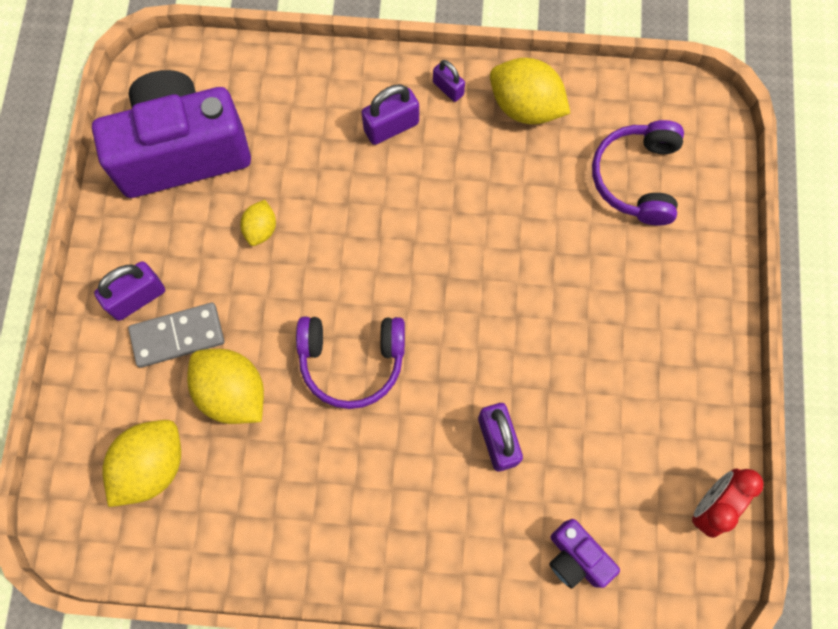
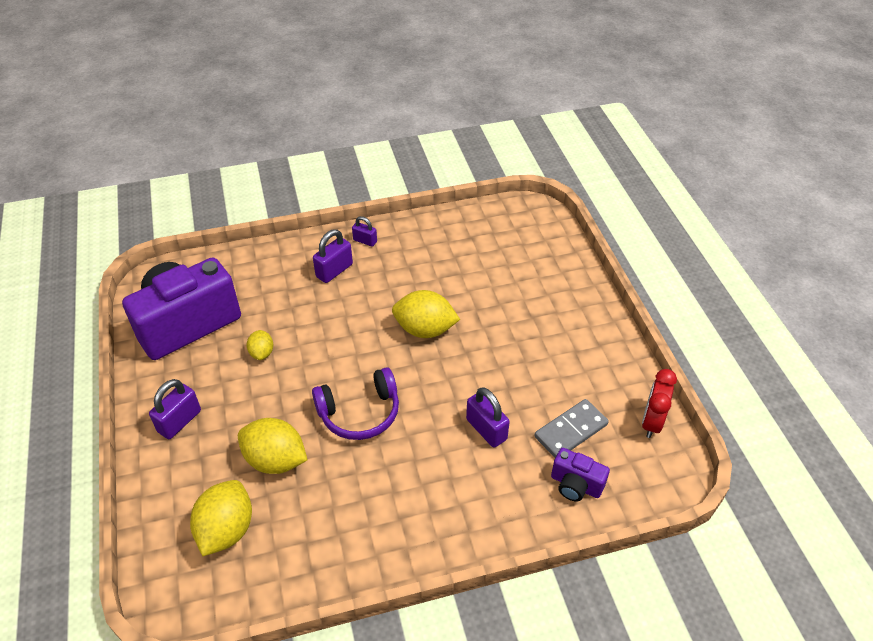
camera: 20 degrees left, 25 degrees down
grey domino [128,303,224,368] -> grey domino moved to [534,399,609,458]
yellow lemon [490,58,570,124] -> yellow lemon moved to [392,290,460,338]
purple headphones [592,120,684,225] -> none

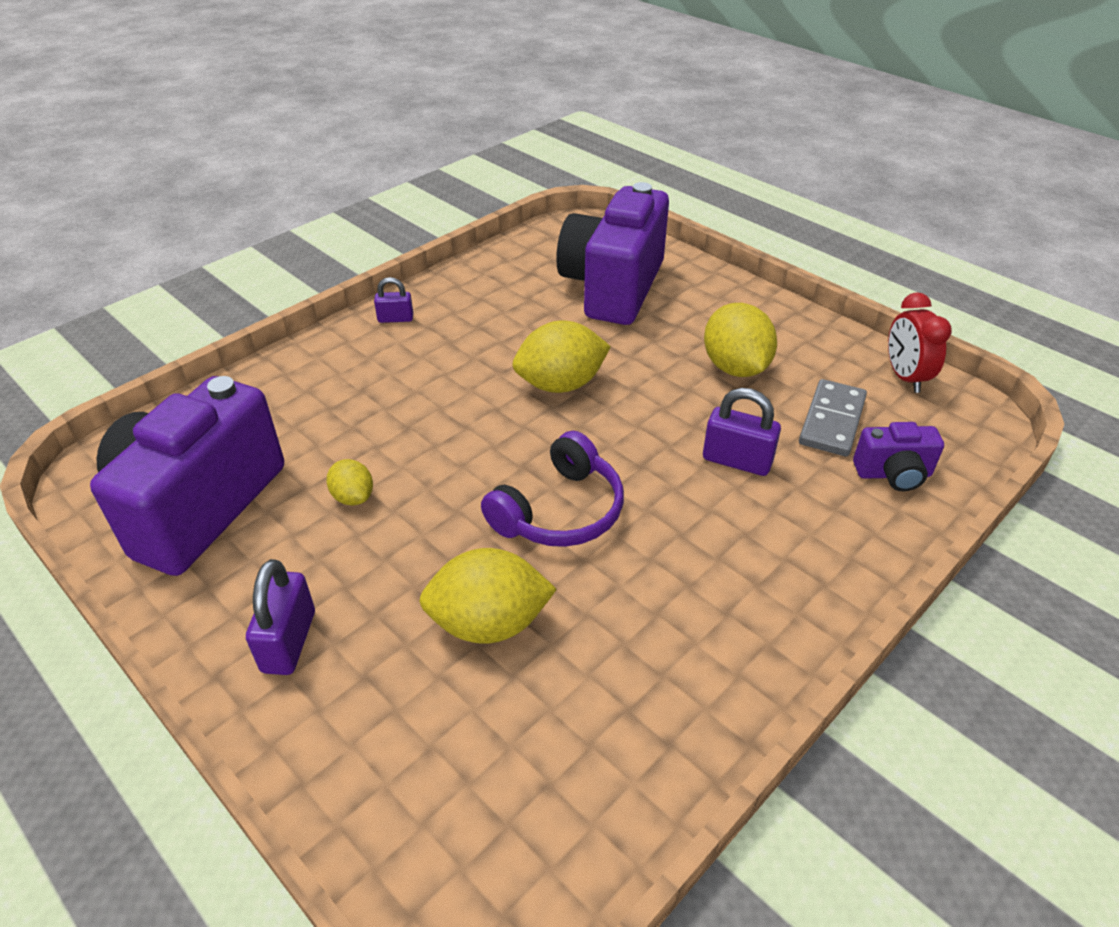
camera: 30 degrees left, 5 degrees down
yellow lemon [190,480,252,556] -> yellow lemon moved to [704,303,777,377]
purple padlock [313,229,353,283] -> none
none -> purple camera [556,182,669,325]

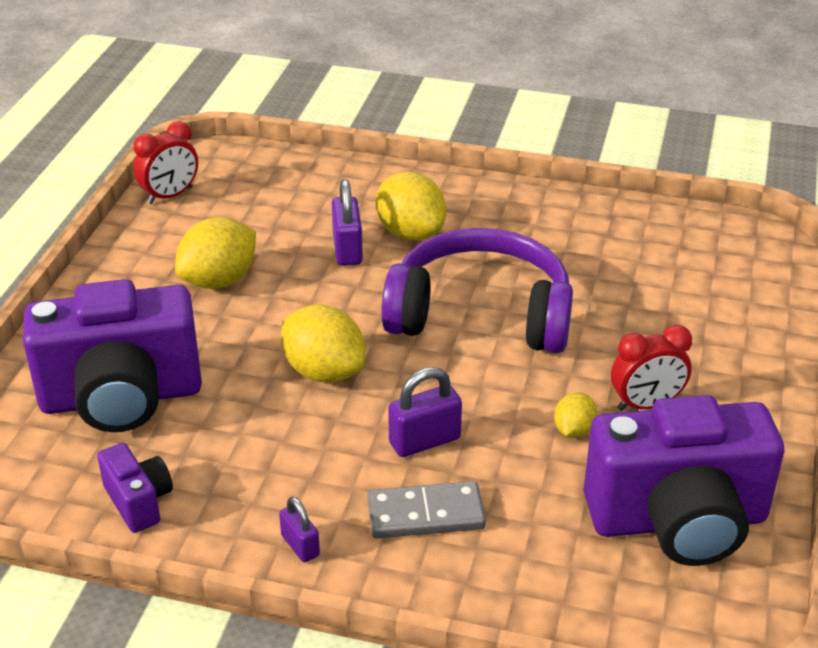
camera: 120 degrees left, 5 degrees down
purple padlock [246,559,315,675] -> purple padlock moved to [388,367,462,457]
yellow lemon [419,548,557,644] -> yellow lemon moved to [376,172,446,241]
purple headphones [481,431,624,547] -> purple headphones [381,228,573,353], size x1.59
grey domino [799,379,867,457] -> grey domino moved to [367,481,486,538]
purple camera [853,422,944,491] -> purple camera moved to [97,443,173,533]
none -> red clock [611,325,692,411]

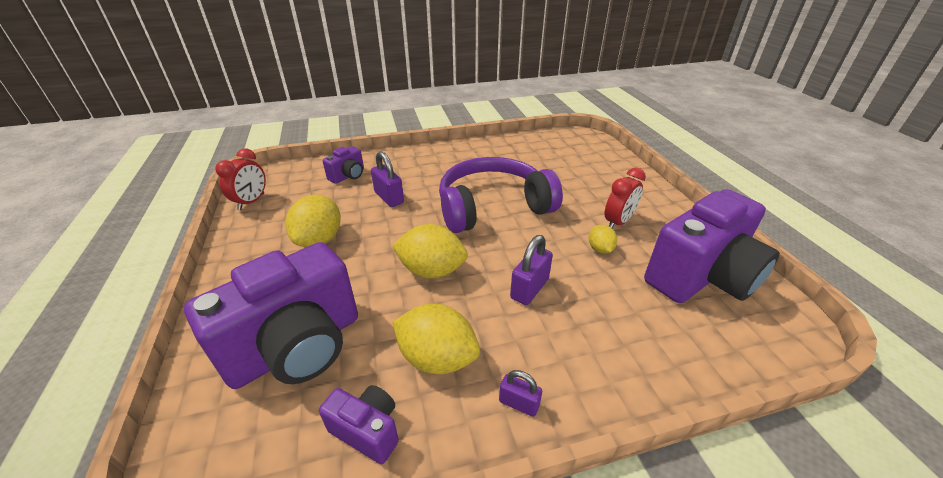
camera: 30 degrees left, 0 degrees up
grey domino [367,481,486,538] -> none
yellow lemon [376,172,446,241] -> yellow lemon moved to [392,304,480,374]
none -> purple camera [323,146,364,184]

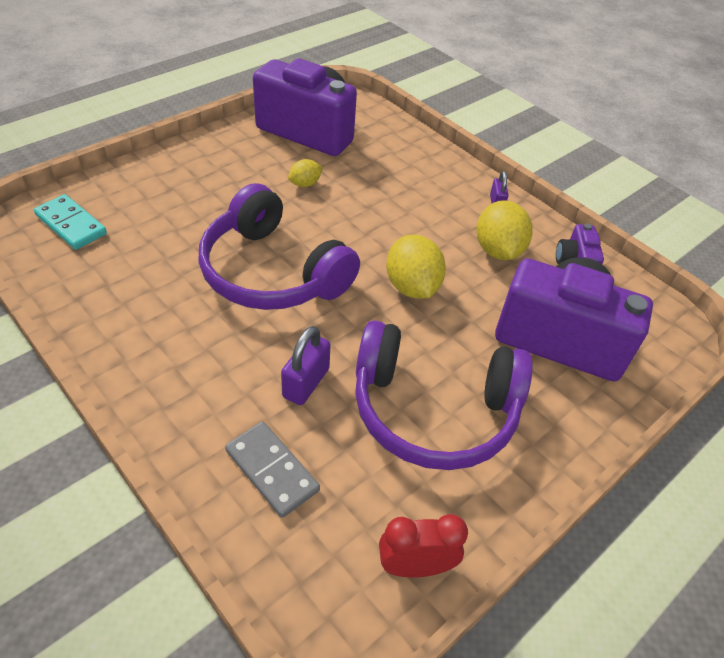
camera: 120 degrees left, 10 degrees up
yellow lemon [285,195,341,247] -> purple headphones [355,320,533,470]
purple camera [323,146,364,184] -> grey domino [225,422,320,518]
purple padlock [510,235,553,305] -> none
red clock [604,168,646,228] -> none
none -> turquoise domino [34,194,107,250]

